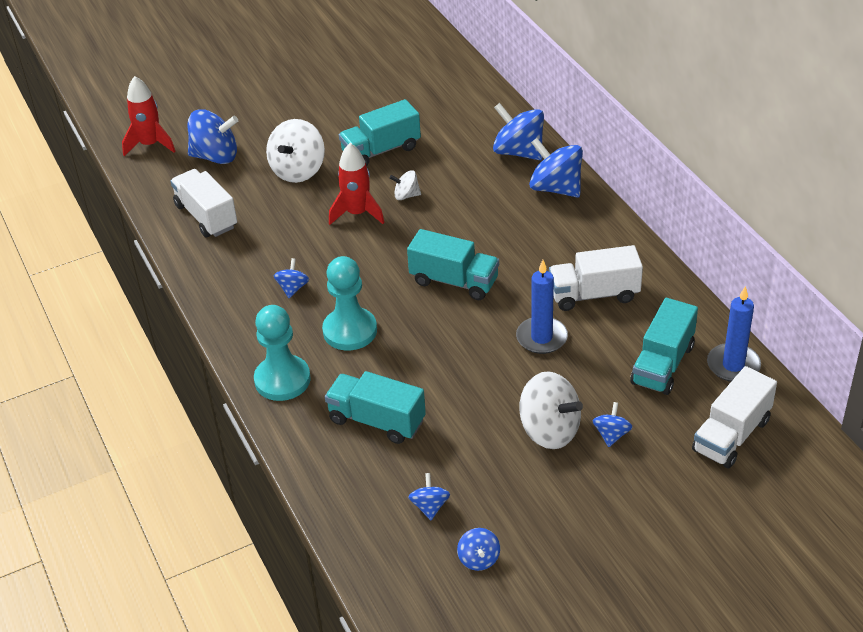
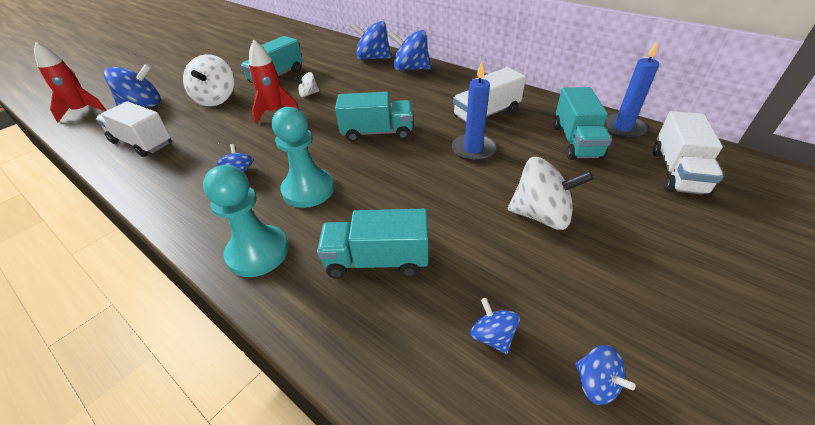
camera: 25 degrees left, 0 degrees up
blue spinning top [592,402,633,447] -> none

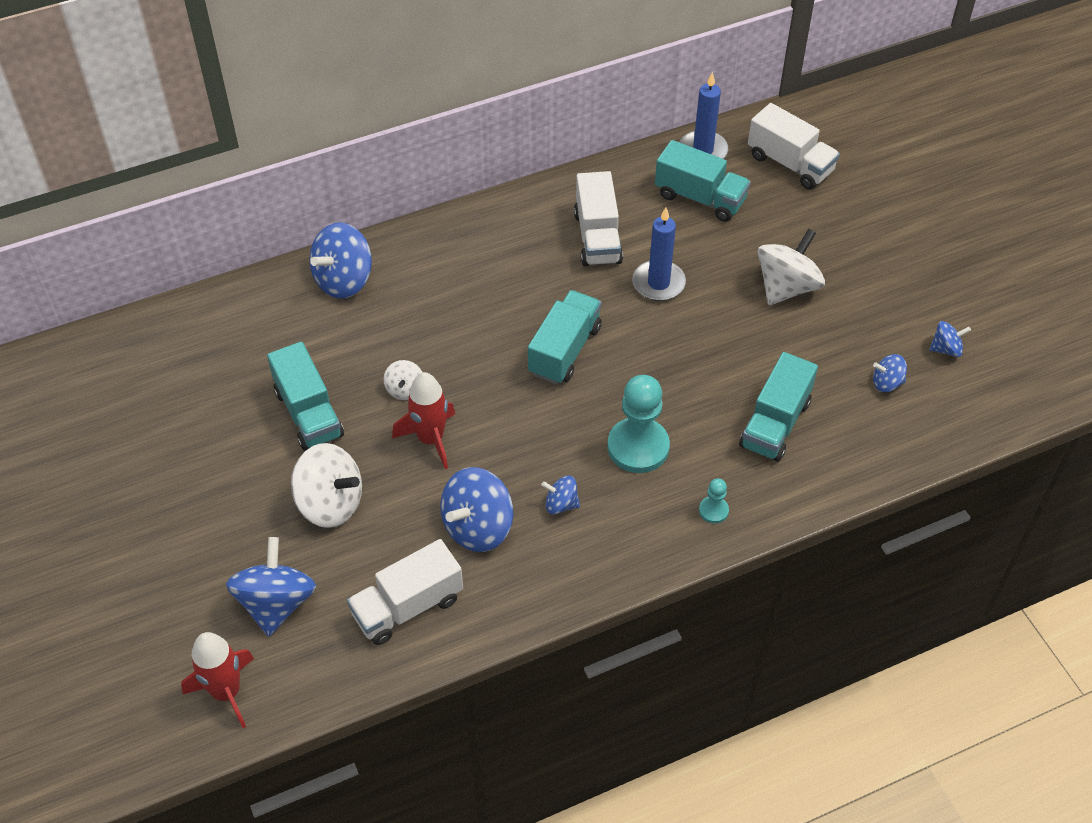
camera: 65 degrees left, 10 degrees up
turquoise pawn [203,165,289,277] -> turquoise pawn [699,478,729,524], size x0.47
blue spinning top [388,30,431,71] -> blue spinning top moved to [440,467,513,552]

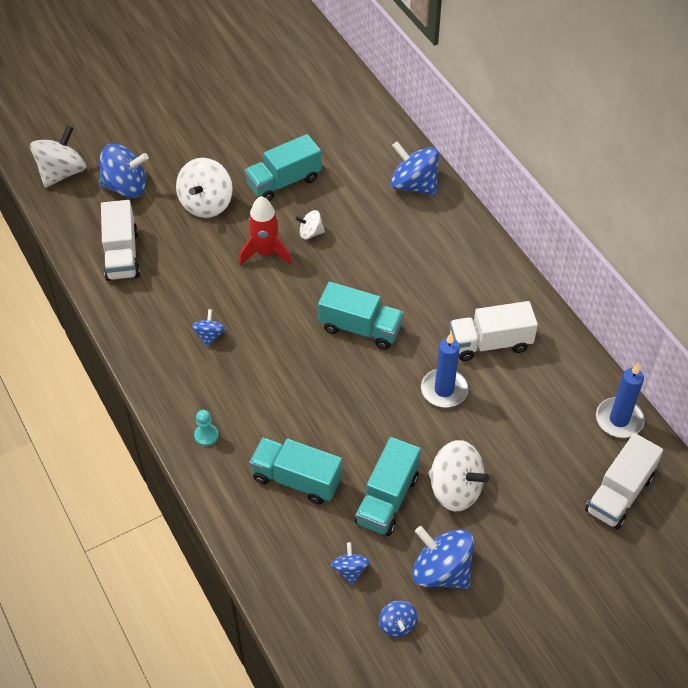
camera: 85 degrees right, 0 degrees up
red rocket [181,632,254,728] -> white spinning top [30,125,86,188]
white truck [347,539,463,645] -> white truck turned 150 degrees counterclockwise [101,200,140,281]
blue spinning top [440,467,513,552] -> blue spinning top moved to [412,526,474,589]
turquoise pawn [607,375,670,473] -> none
turquoise truck [655,140,751,222] -> turquoise truck moved to [355,437,421,536]

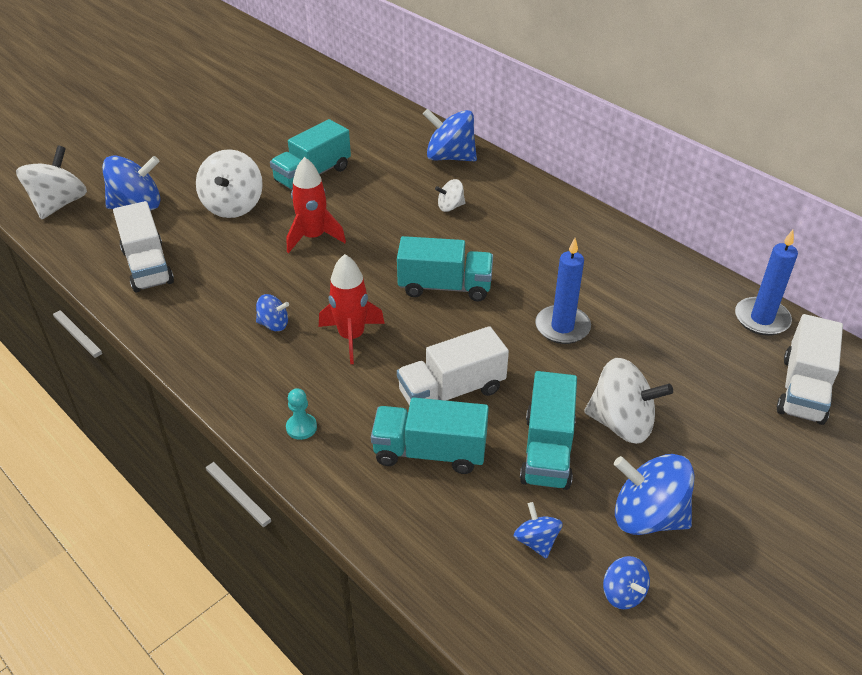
camera: 15 degrees left, 10 degrees down
blue spinning top [192,309,225,347] -> blue spinning top turned 105 degrees clockwise [256,294,289,331]
white spinning top [296,210,325,239] -> white spinning top moved to [435,179,465,212]
white truck [450,301,538,361] -> white truck moved to [397,326,509,406]
none -> red rocket [319,254,385,364]

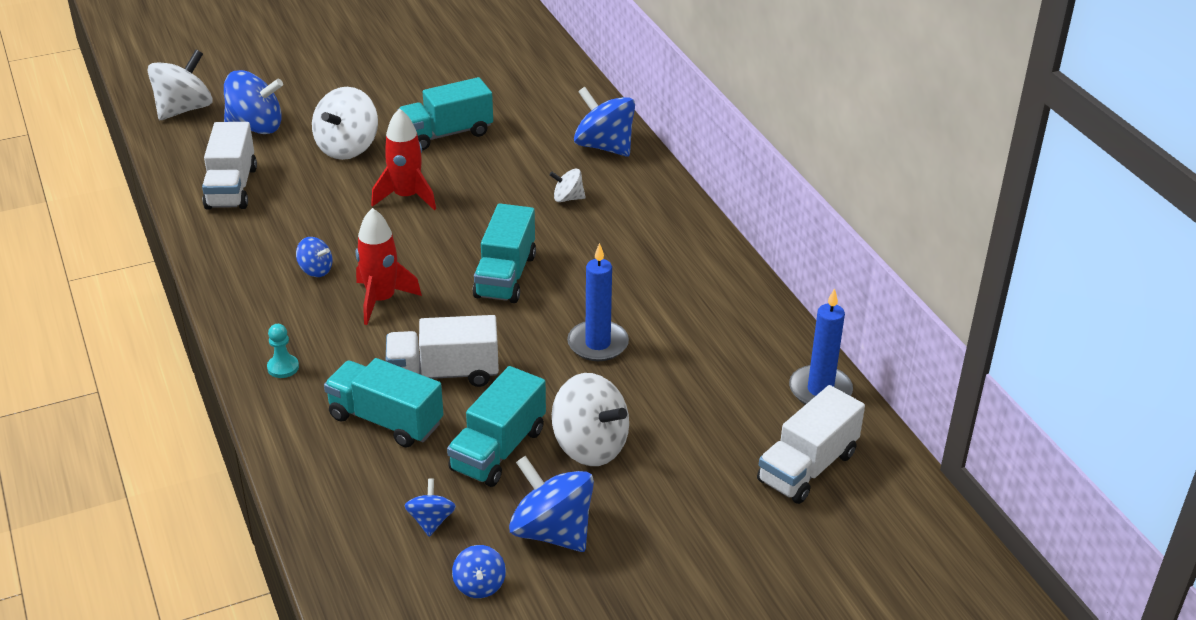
camera: 20 degrees right, 5 degrees down
turquoise truck [397,236,493,301] -> turquoise truck turned 75 degrees clockwise [473,203,536,303]

